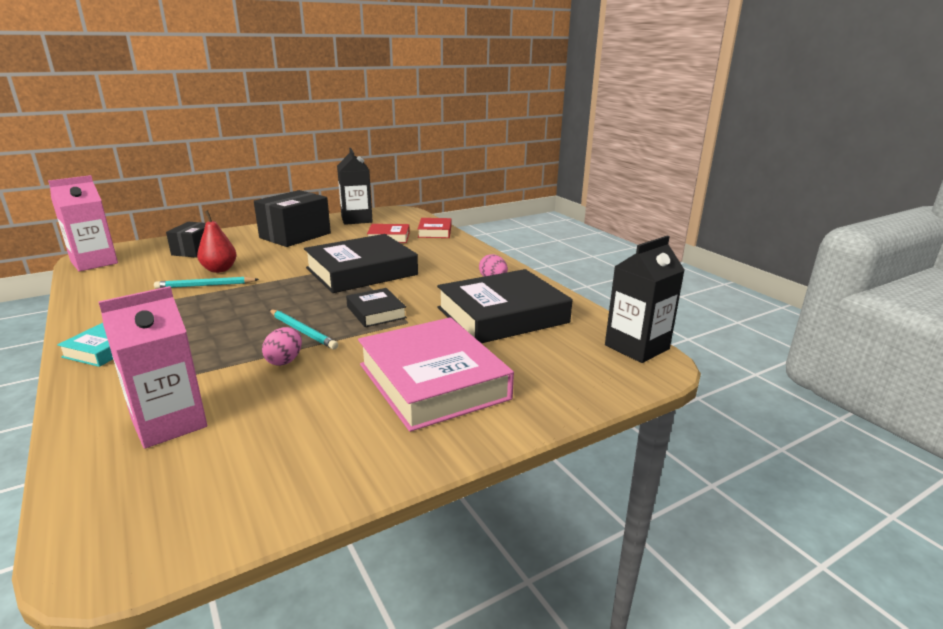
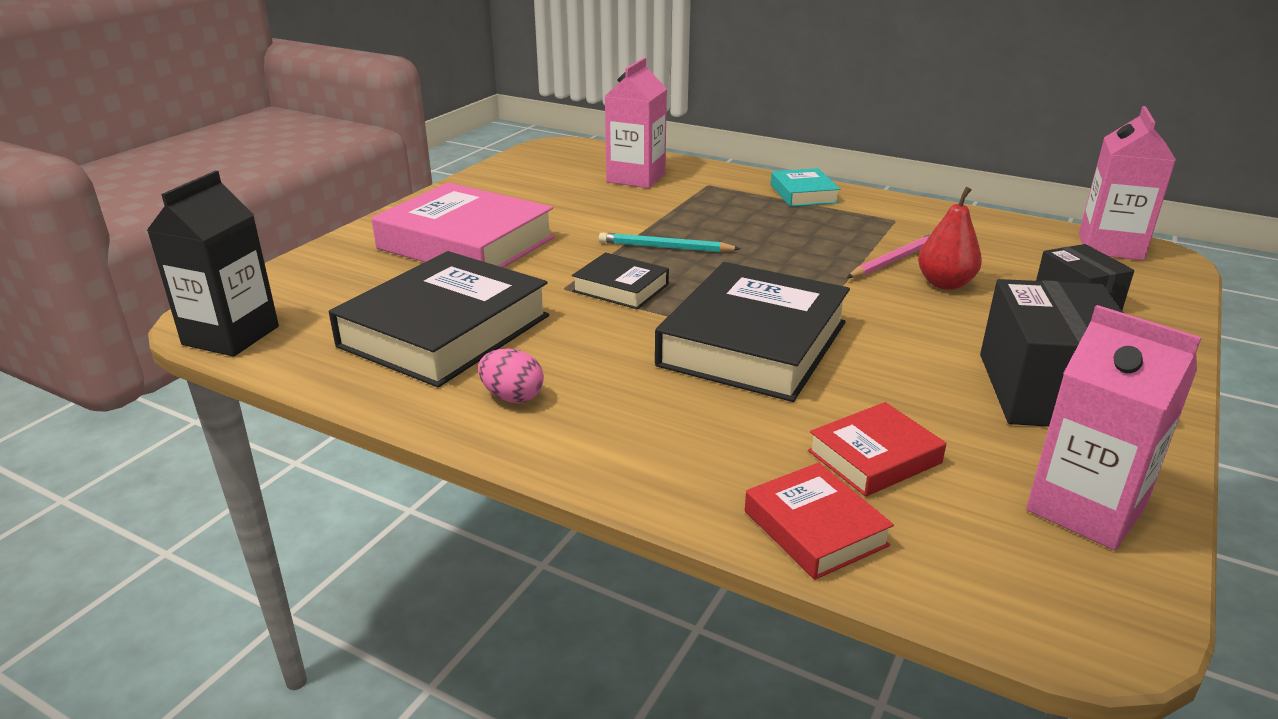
camera: 150 degrees right, 5 degrees up
turquoise pencil [154,277,259,289] -> pink pencil [847,234,931,278]
pink egg [262,327,302,366] -> none
black carton [337,148,373,225] -> pink carton [1026,305,1202,550]

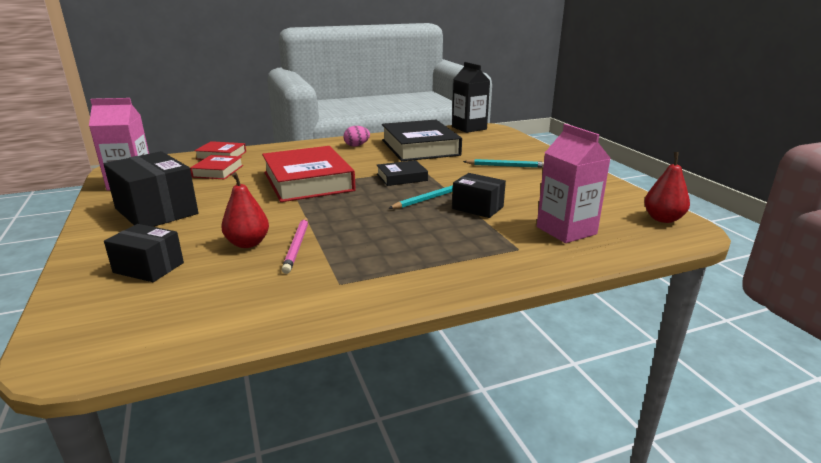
camera: 130 degrees right, 5 degrees down
pink book [372,182,555,268] -> turquoise pencil [463,159,544,168]
black book [655,262,850,402] -> red book [262,146,356,202]
turquoise book [771,168,840,207] -> none
pink carton [1079,106,1176,260] -> none
none -> black box [452,173,506,218]
none -> red pear [644,152,690,223]

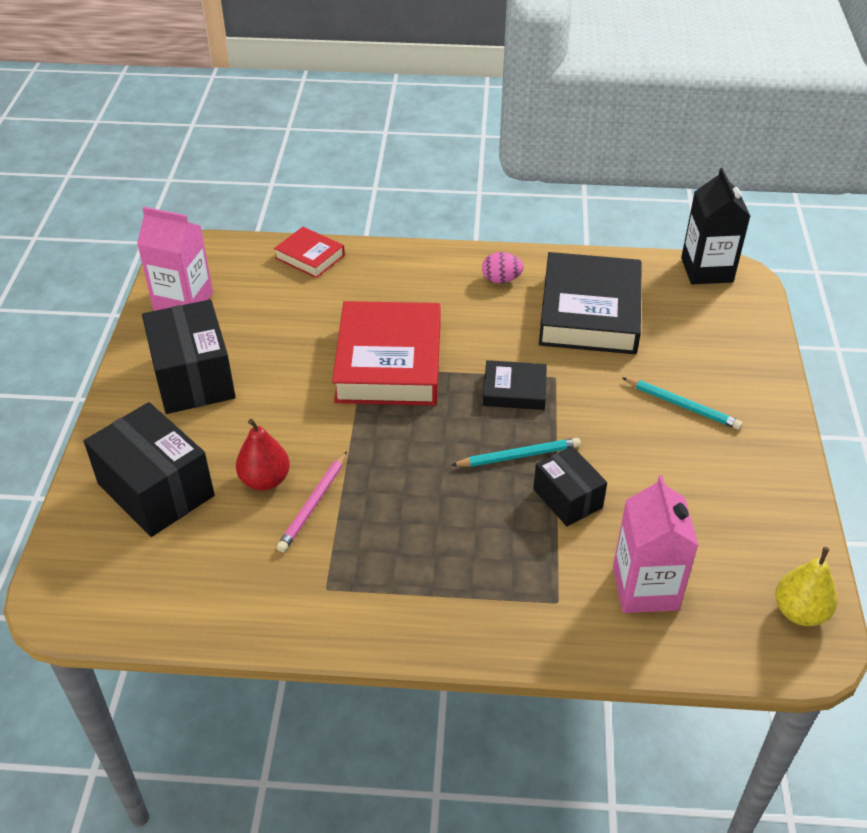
camera: 25 degrees right, 20 degrees up
black box [104,224,184,282] -> black box [84,402,214,537], size x1.68
red book [190,155,243,179] -> none
red pear [644,152,690,223] -> yellow pear [775,547,838,626]

